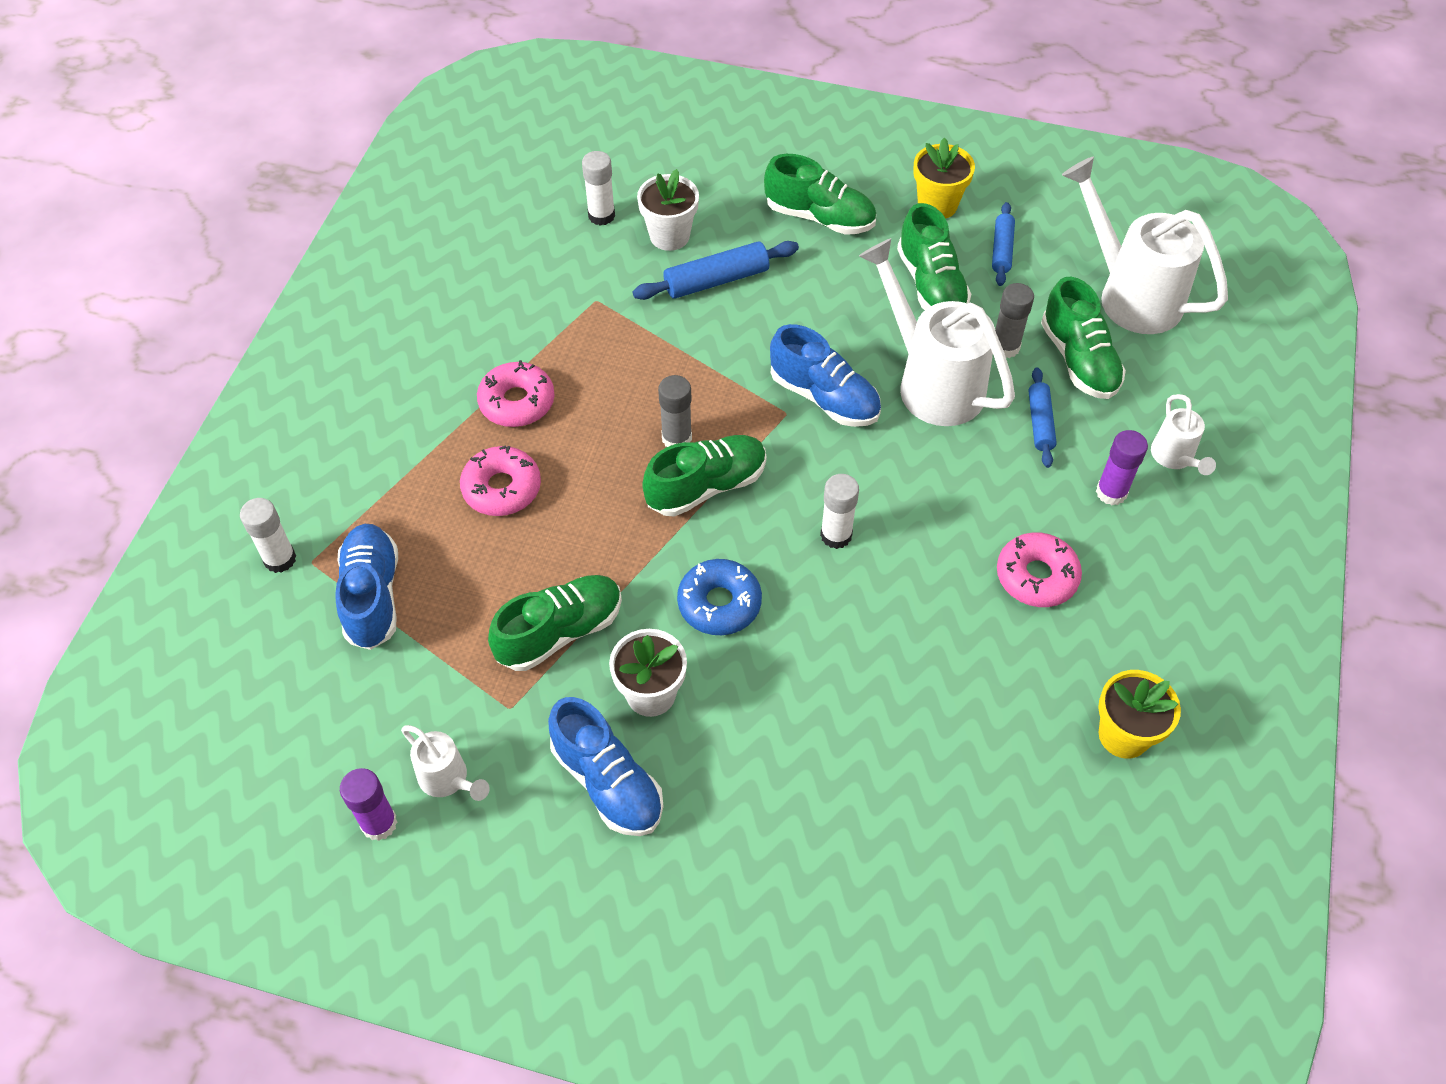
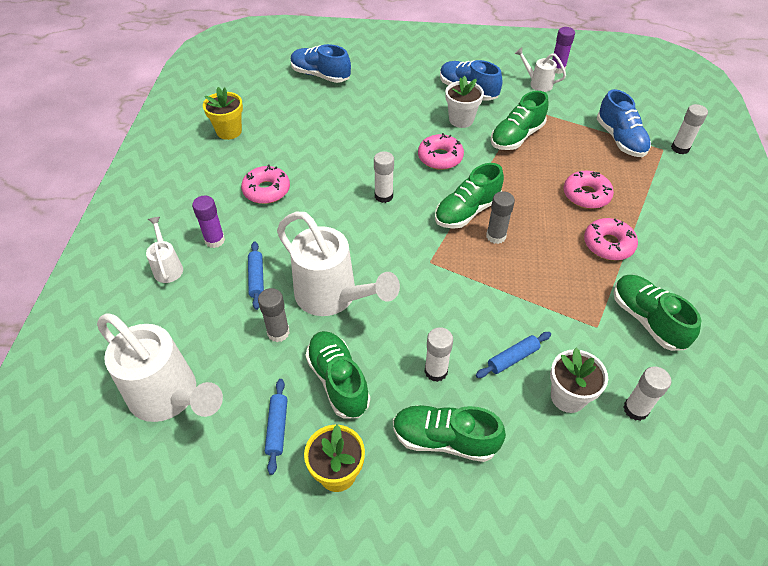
camera: 170 degrees right, 5 degrees down
blue rolling pin [633,241,799,300] -> blue rolling pin [476,332,551,378], size x0.65
blue donut [677,559,762,635] -> pink donut [418,133,464,170]
blue shoe [770,324,881,427] -> blue shoe moved to [290,44,351,83]
green shoe [1041,277,1126,399] -> green shoe moved to [614,275,701,351]
none -> white glue stick [425,327,453,382]

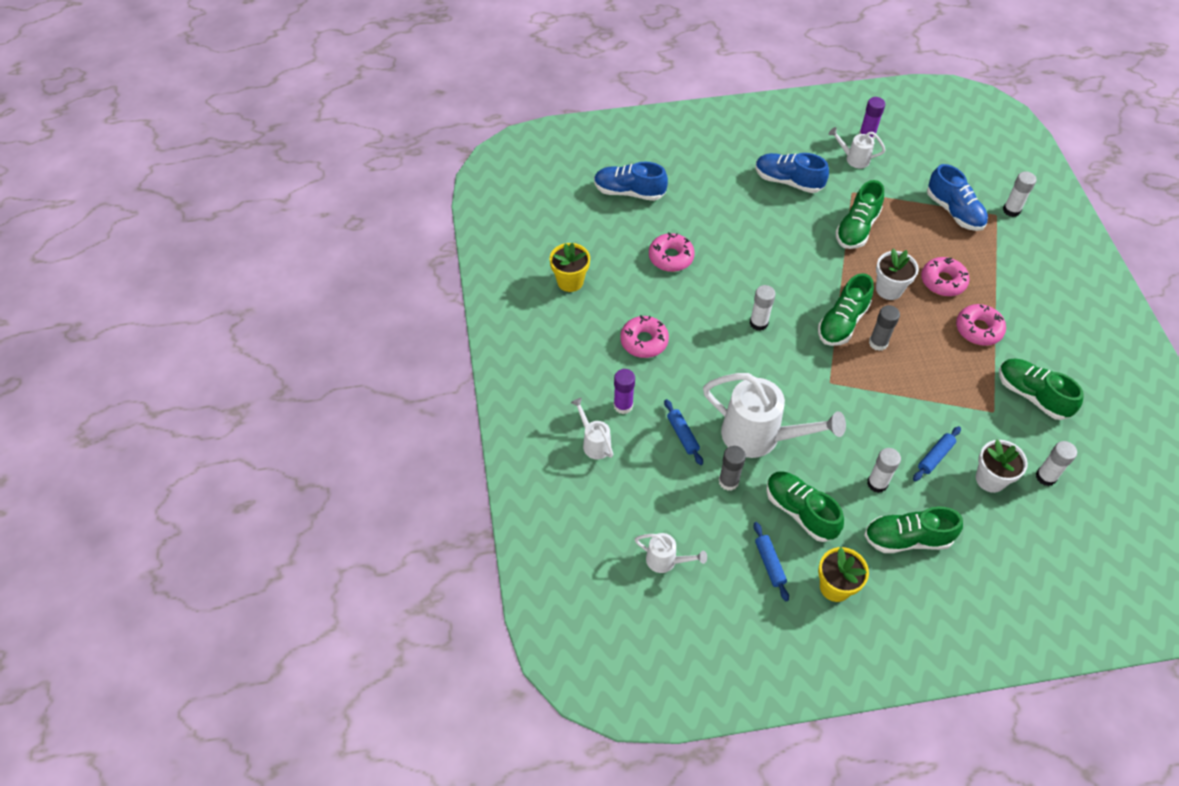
camera: 15 degrees left, 5 degrees up
white watering can [97,313,223,422] -> white watering can [635,533,707,573], size x0.49
pink donut [418,133,464,170] -> pink donut moved to [649,232,695,272]
white flower pot [445,76,484,128] -> white flower pot moved to [876,248,919,300]

